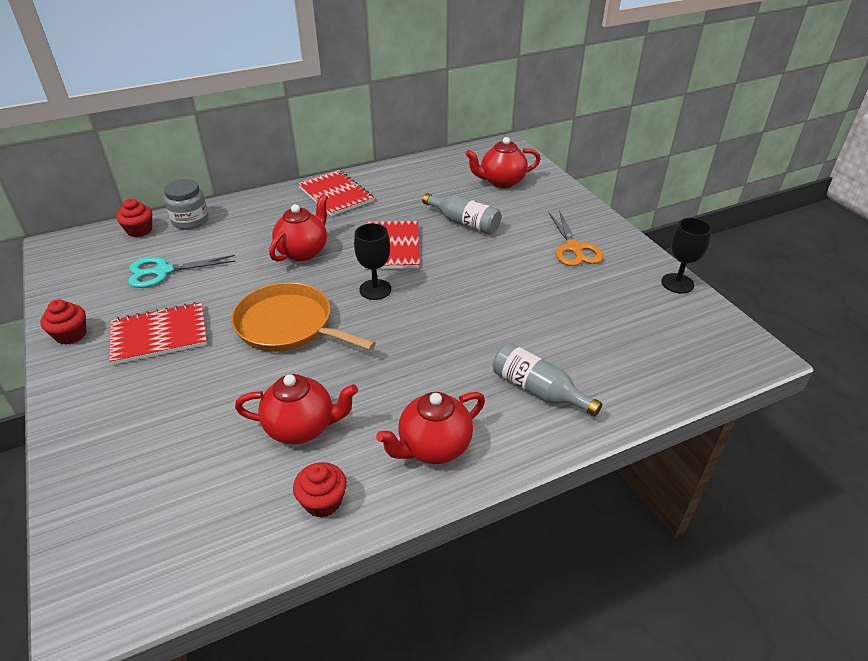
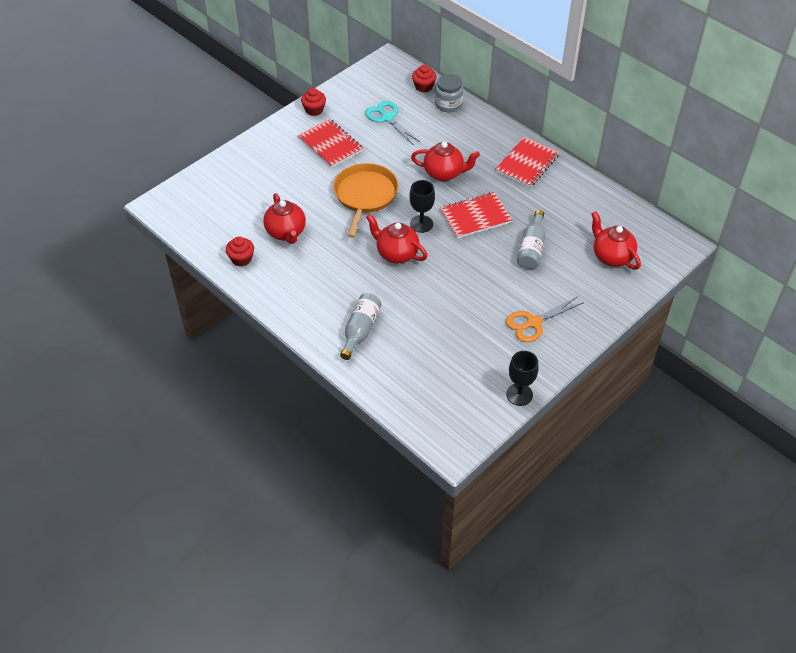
camera: 70 degrees right, 10 degrees up
red teapot [376,392,485,464] -> red teapot moved to [366,214,428,263]

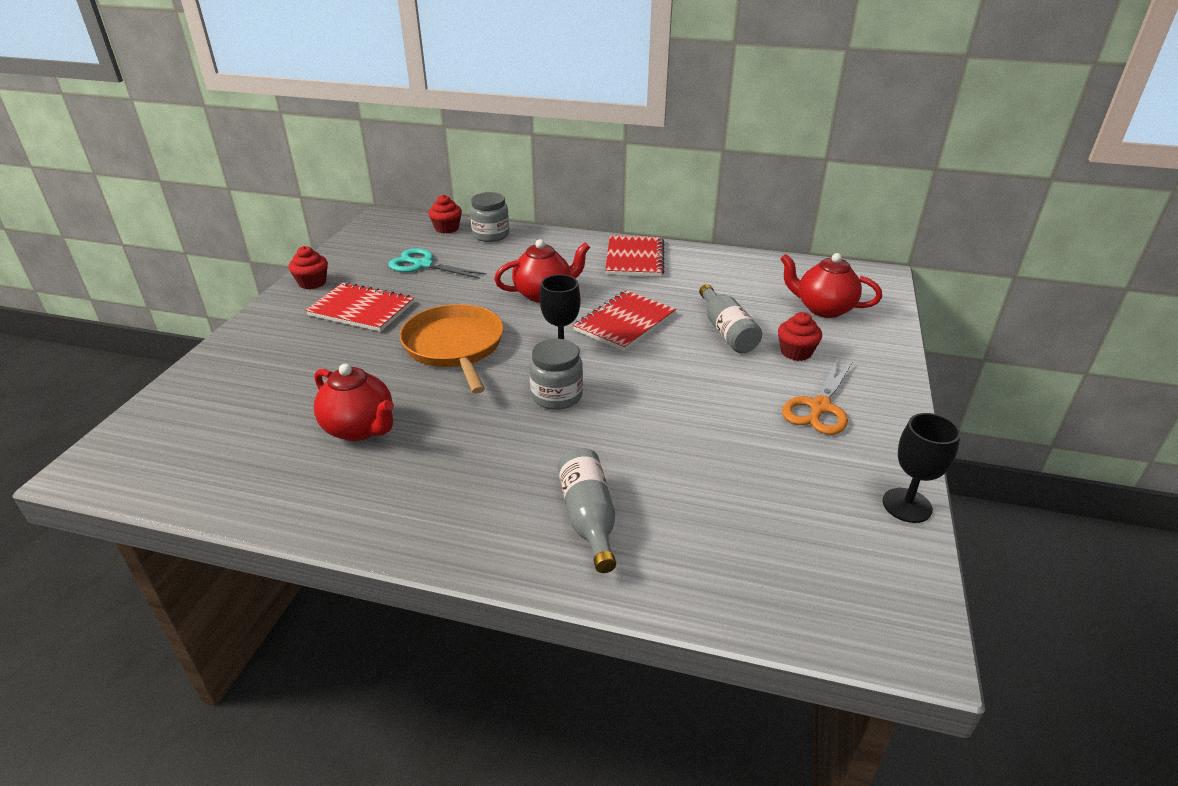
camera: 30 degrees left, 15 degrees down
red cupcake [226,237,254,266] -> red cupcake moved to [778,312,822,361]
red teapot [366,214,428,263] -> grey jar [529,339,583,410]

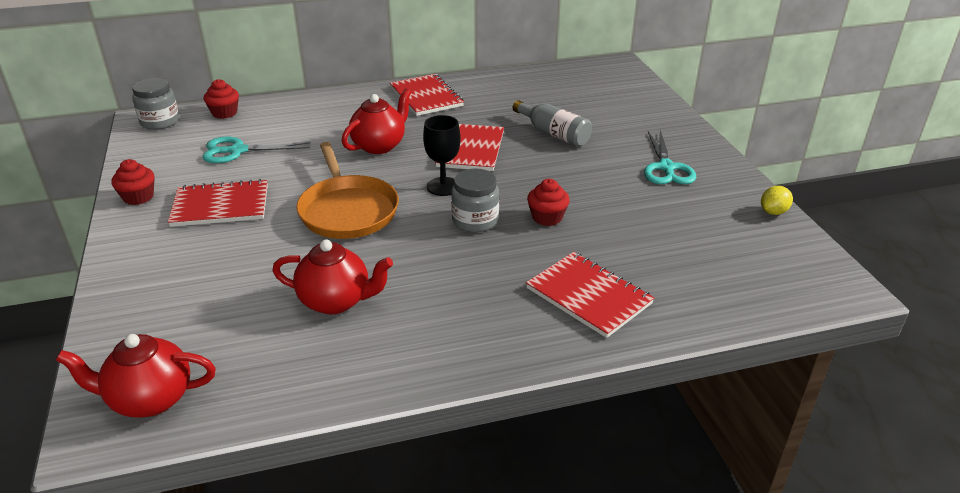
camera: 30 degrees left, 0 degrees up
orange pan [399,304,503,394] -> orange pan turned 150 degrees counterclockwise [296,142,399,239]
grey jar [470,192,509,242] -> grey jar moved to [132,78,179,130]
grey bottle [558,448,616,573] -> red notebook [526,252,654,338]
red cupcake [778,312,822,361] -> red cupcake moved to [527,179,570,226]
red teapot [780,253,882,318] -> red teapot moved to [56,334,216,418]
orange scissors [782,360,853,435] -> turquoise scissors [644,130,696,184]
black goblet [883,413,961,523] -> yellow lemon [761,186,793,215]

